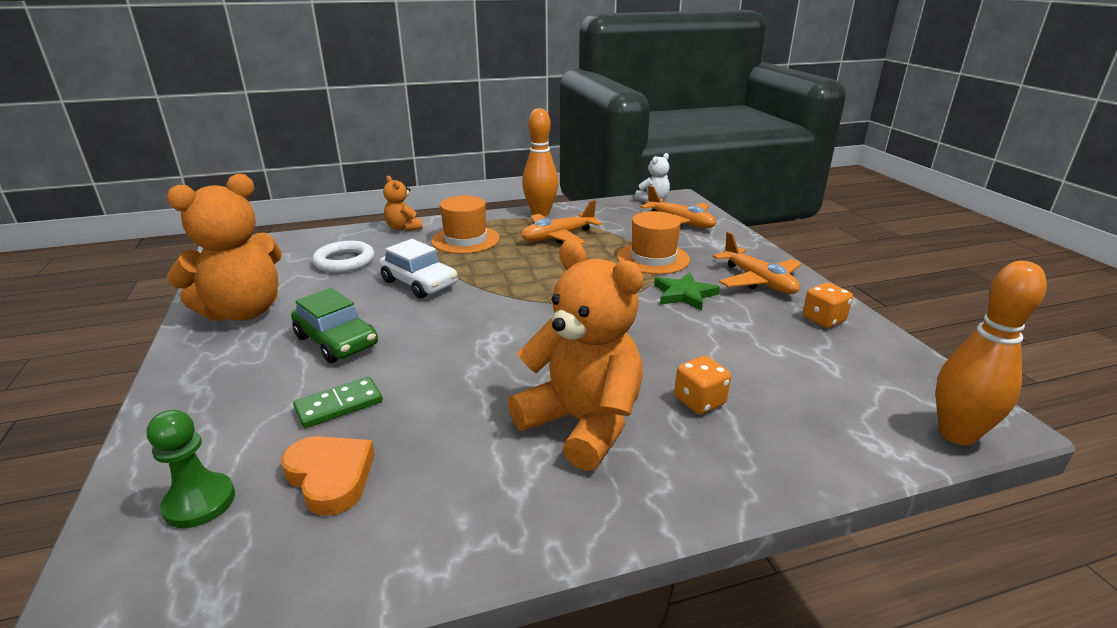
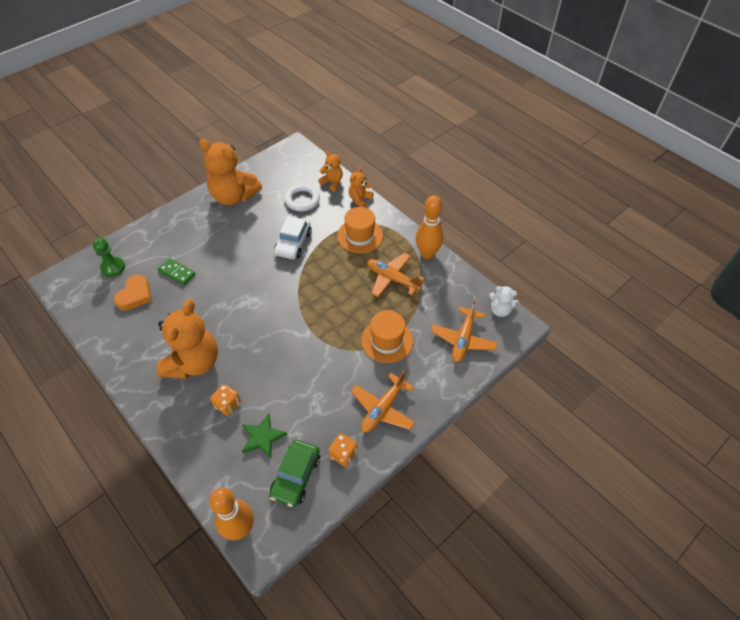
camera: 65 degrees right, 25 degrees up
green car [291,288,378,363] -> green car moved to [269,440,320,507]
green star [654,272,720,311] -> green star moved to [242,413,287,458]
none -> orange teddy bear [318,151,343,191]

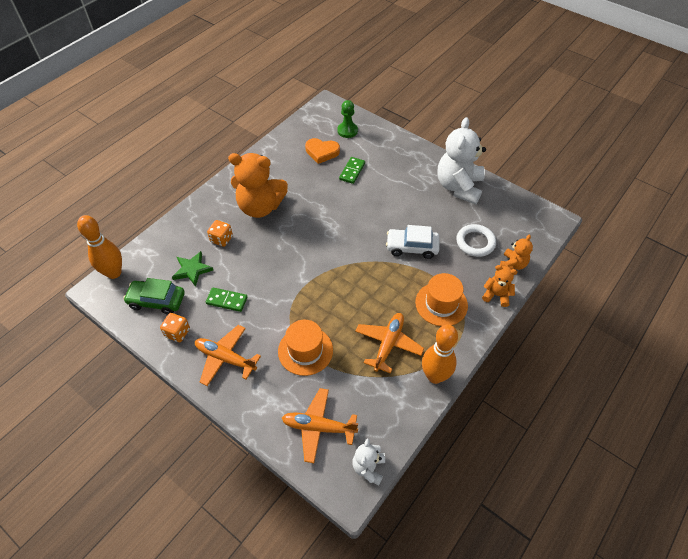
camera: 80 degrees right, 0 degrees up
orange teddy bear [199,139,262,205] -> white teddy bear [438,117,486,205]
none -> green domino [206,287,247,312]

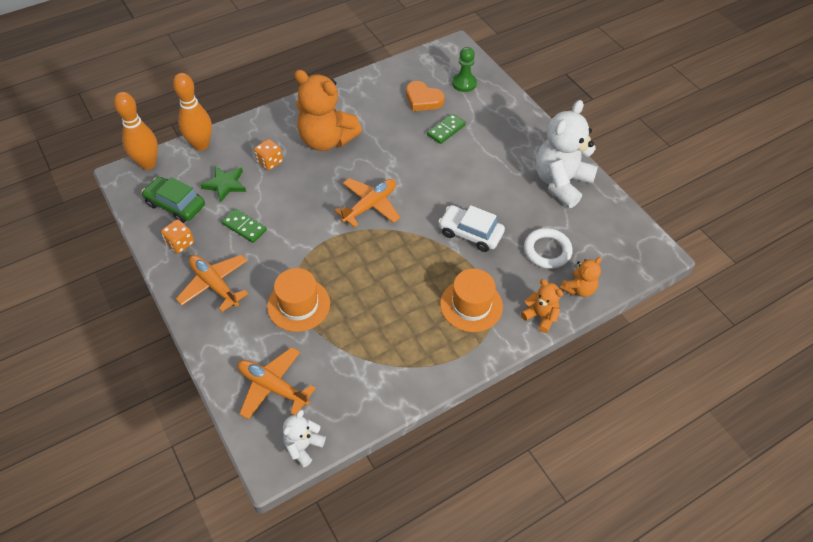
camera: 20 degrees right, 0 degrees up
orange plane [355,313,424,374] -> orange plane moved to [334,178,400,227]
orange bowling pin [422,325,458,384] -> orange bowling pin moved to [173,73,212,151]

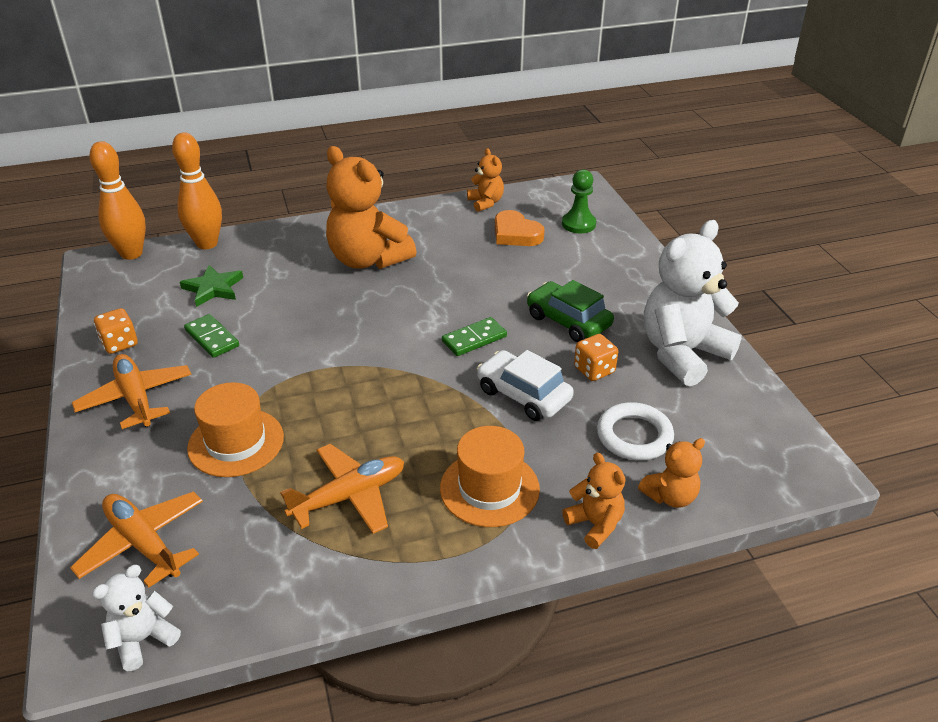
camera: 15 degrees right, 15 degrees down
green car [142,177,205,223] -> green car moved to [527,280,614,342]
orange dice [254,139,283,170] -> orange dice moved to [574,334,618,381]
orange plane [334,178,400,227] -> orange plane moved to [280,444,404,534]
green domino [427,113,466,144] -> green domino moved to [442,317,507,356]
none -> orange teddy bear [467,148,504,212]

